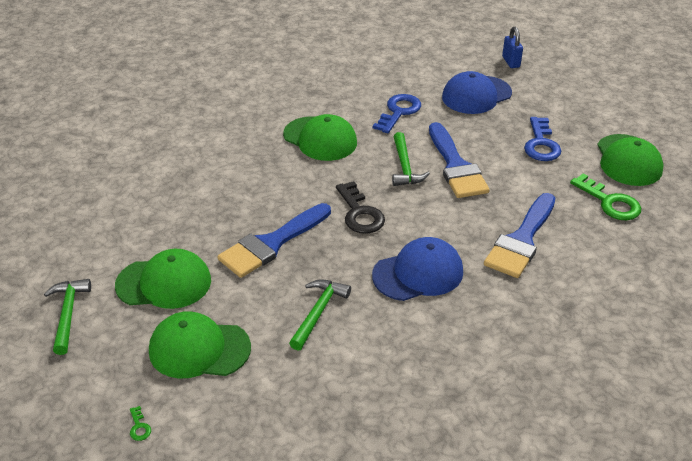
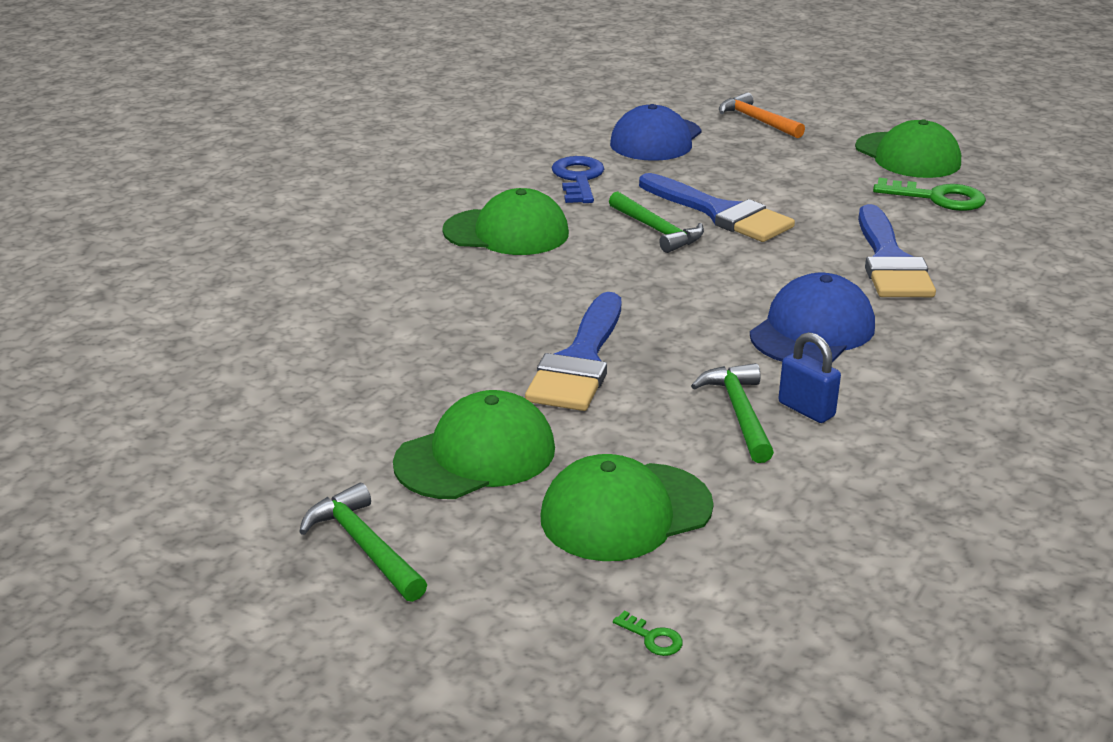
camera: 30 degrees left, 10 degrees down
black key [336,181,385,234] -> none
blue padlock [502,27,523,68] -> blue padlock moved to [778,332,841,423]
blue key [524,117,561,161] -> none
none -> orange hammer [719,92,805,138]

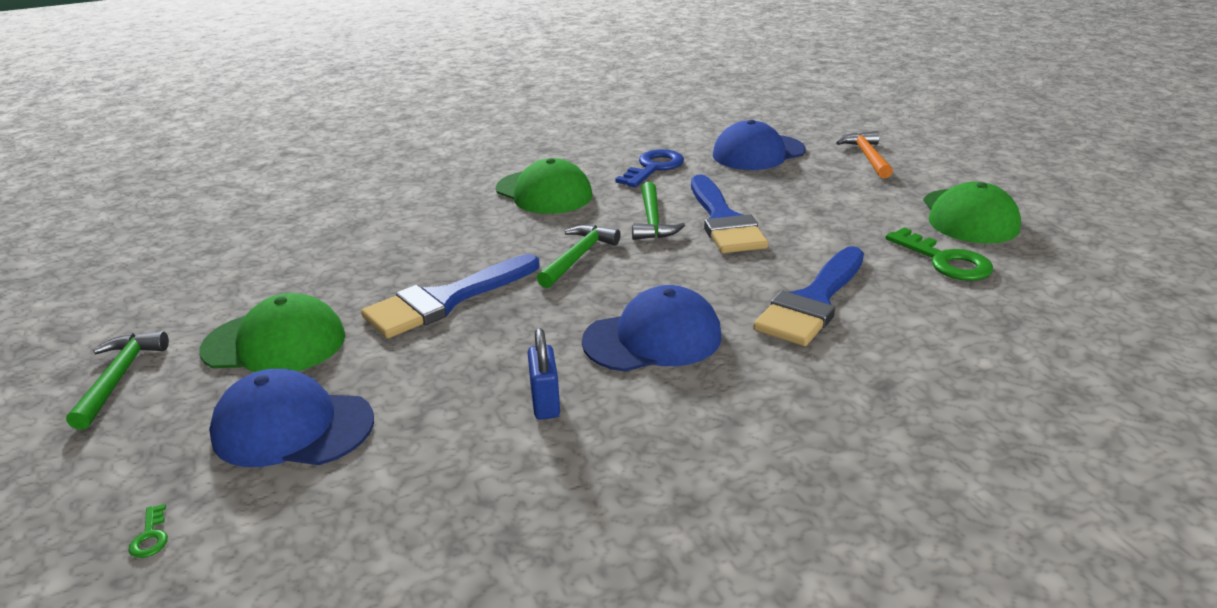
camera: 35 degrees right, 0 degrees up
green cap [540,454,714,561] -> blue cap [209,369,374,467]
green hammer [691,363,774,463] -> green hammer moved to [537,225,621,288]

